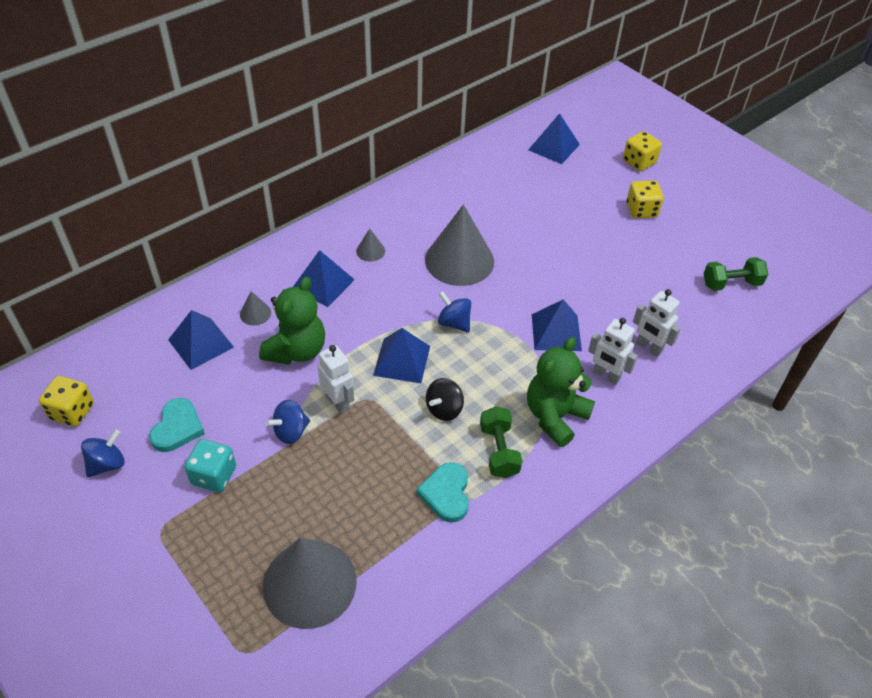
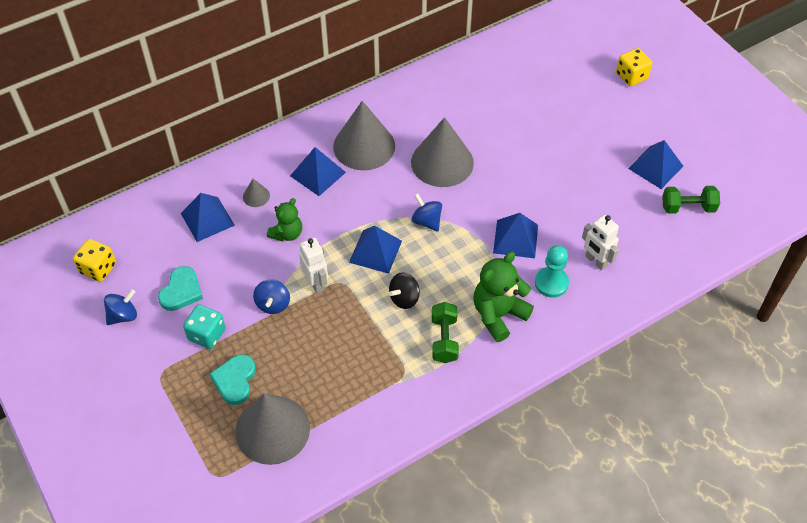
camera: 10 degrees right, 5 degrees up
green teddy bear [259,276,325,365] -> green teddy bear [267,198,302,241], size x0.63
blue spinning top [266,400,310,444] -> blue spinning top turned 60 degrees counterclockwise [253,279,290,314]
grey cone [356,229,385,261] -> grey cone [333,101,395,170], size x2.38
turquoise heart [416,462,469,523] -> turquoise heart moved to [210,354,256,405]
blue pyramid [528,113,580,164] -> blue pyramid moved to [628,140,683,189]
white robot [588,318,638,385] -> turquoise pawn [535,245,569,298]
yellow dice [627,180,664,218] -> none

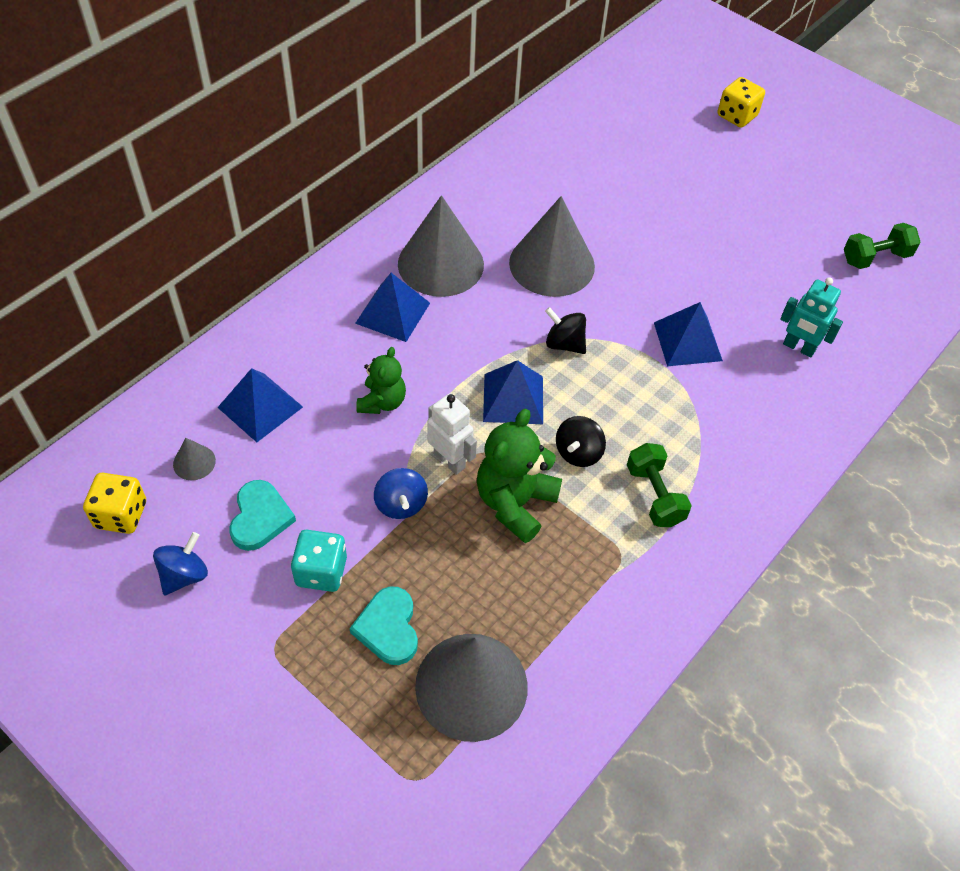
camera: 20 degrees left, 0 degrees up
grey cone [243,179,270,207] -> grey cone moved to [173,438,216,480]
blue spinning top [411,194,442,232] -> black spinning top [545,307,586,354]
green teddy bear [474,252,534,342] -> green teddy bear moved to [477,408,562,543]
turquoise pawn [535,245,569,298] -> none
white robot [582,215,619,270] -> turquoise robot [780,277,843,358]
blue pyramid [628,140,683,189] -> none

